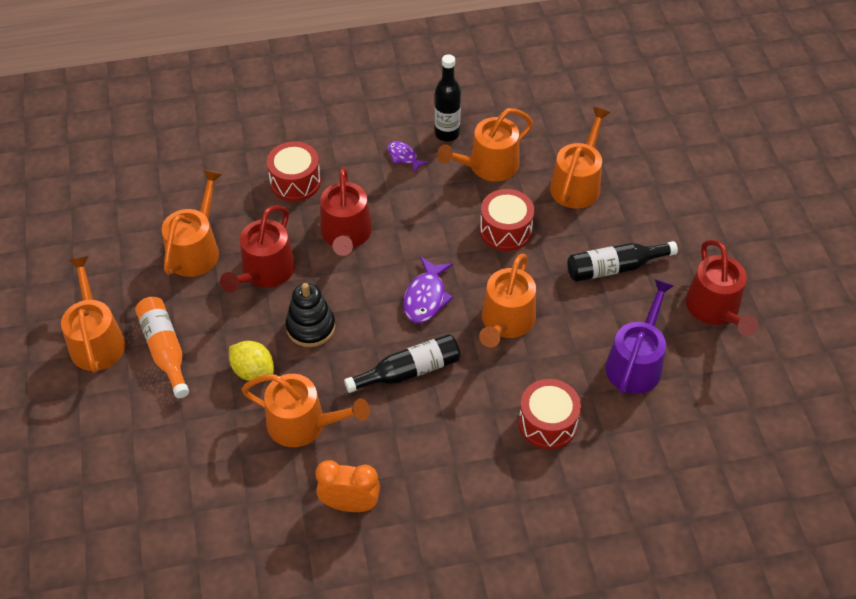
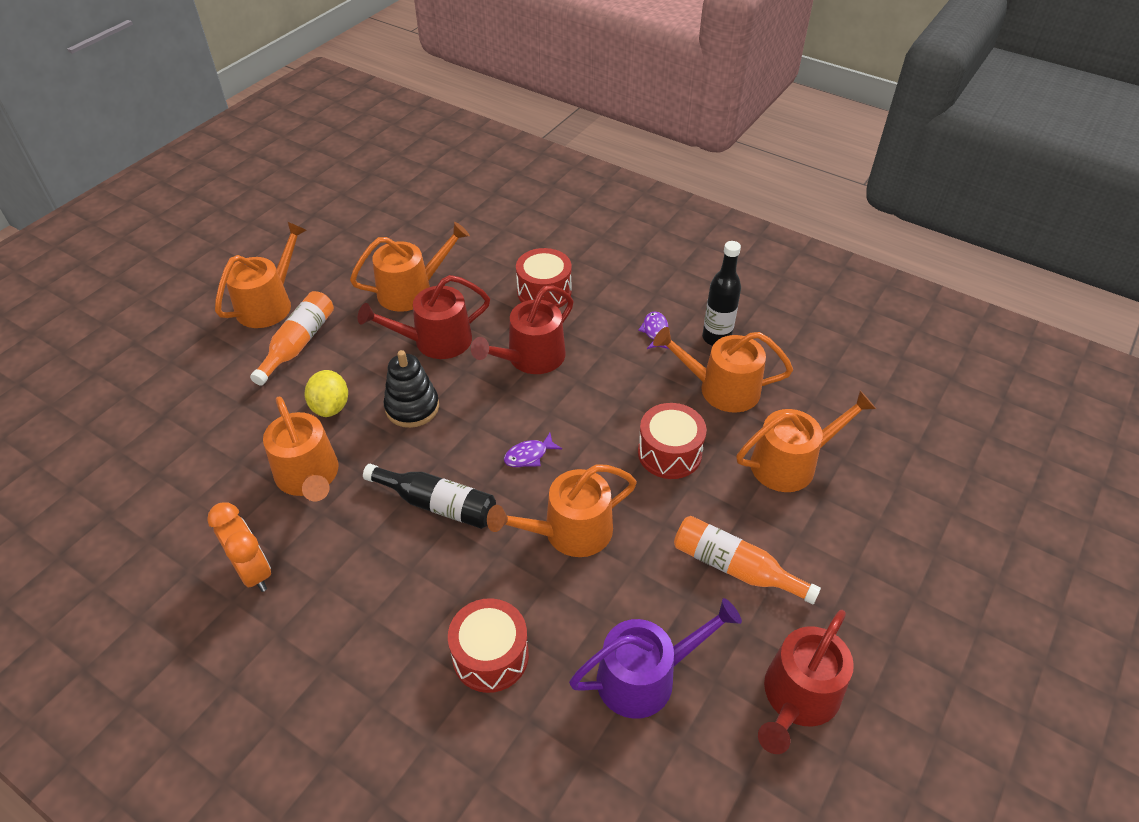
camera: 45 degrees right, 5 degrees down
purple fish [403,257,454,323] -> purple fish [504,433,562,467], size x0.61
black bottle [567,241,678,282] -> orange bottle [674,516,821,605]

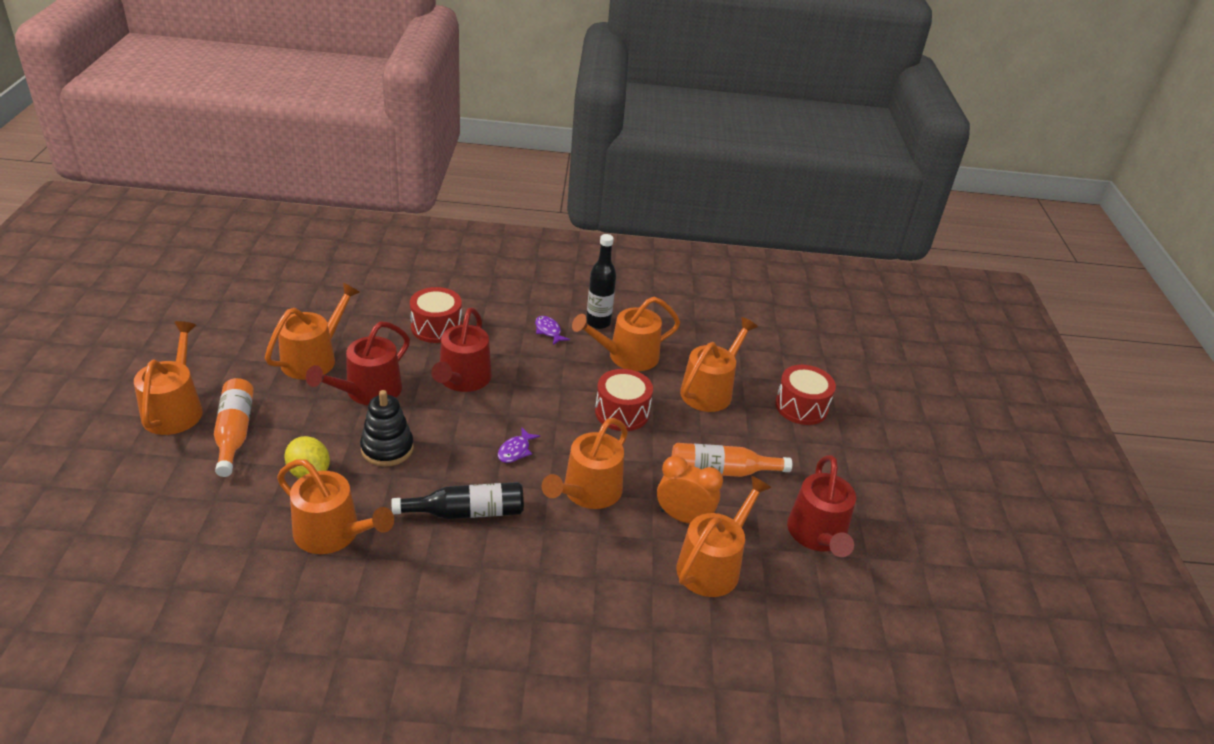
camera: 35 degrees left, 10 degrees down
orange clock [207,503,271,592] -> orange clock moved to [657,456,723,524]
red drum [448,598,529,693] -> red drum moved to [775,365,836,425]
purple watering can [569,598,742,719] -> orange watering can [676,476,772,597]

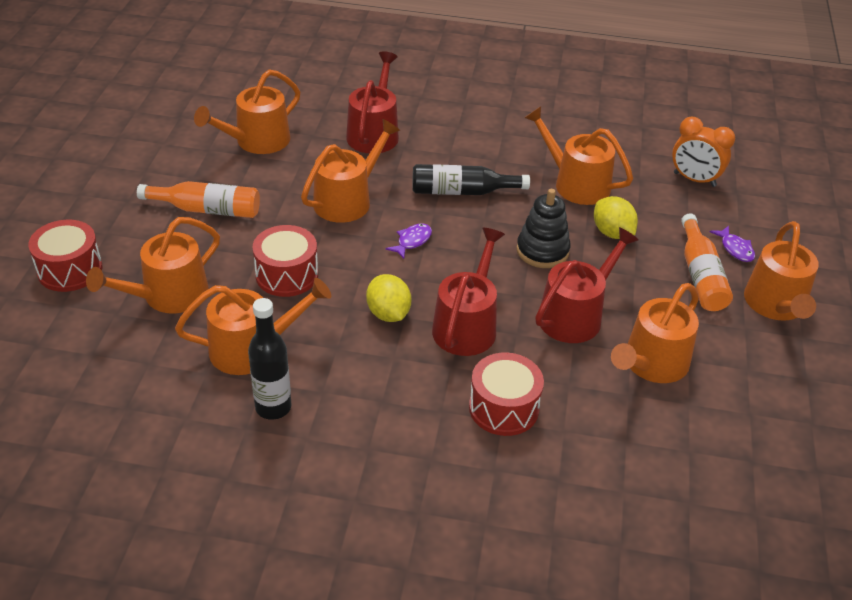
camera: 170 degrees left, 5 degrees up
purple fish [535,316,570,345] -> purple fish moved to [710,226,755,262]
orange clock [657,456,723,524] -> orange clock moved to [672,117,735,187]
red watering can [787,455,856,557] -> red watering can moved to [346,51,399,154]
none -> yellow lemon [366,274,411,322]

